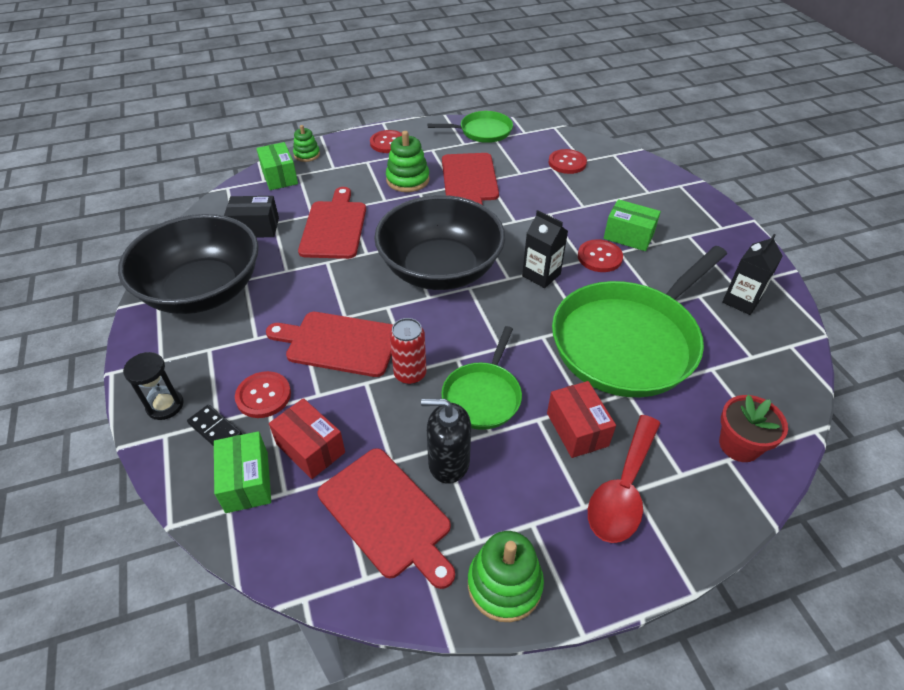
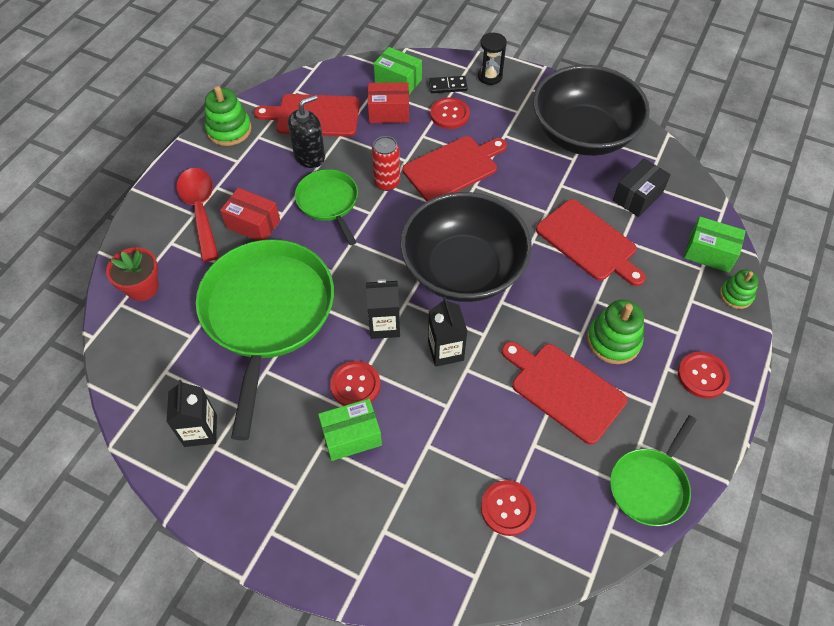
camera: 135 degrees right, 10 degrees up
none -> black carton [428,297,468,367]

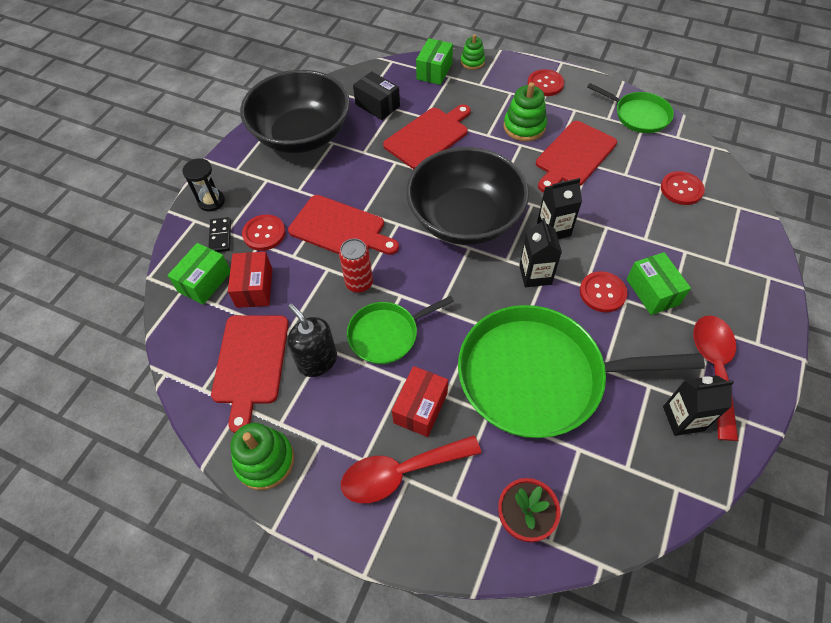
camera: 90 degrees left, 0 degrees up
red cutting board [403,136,507,201] -> red cutting board turned 150 degrees clockwise [288,195,399,255]
none -> red spoon [693,315,739,441]

